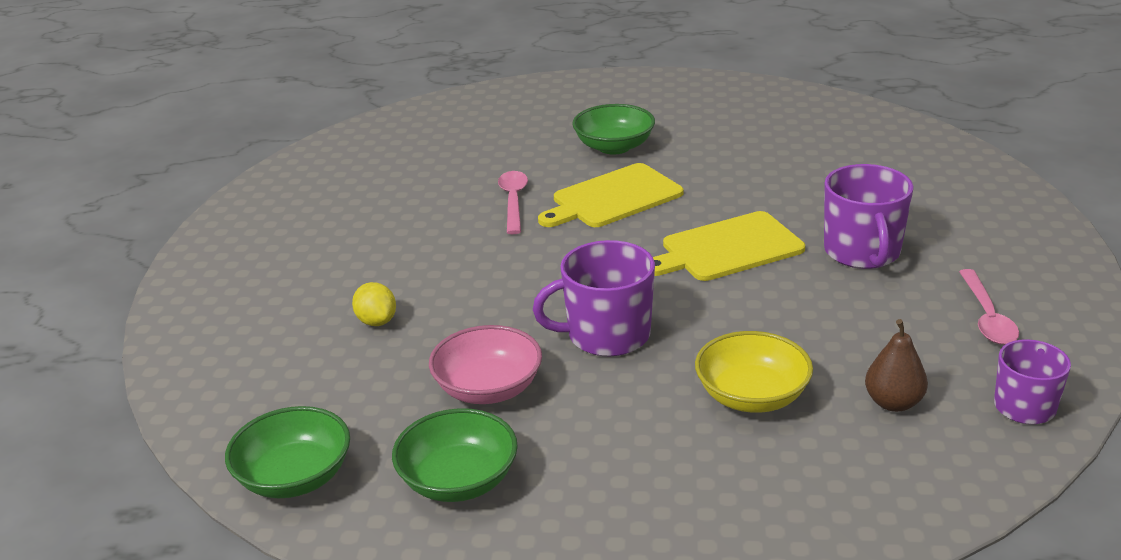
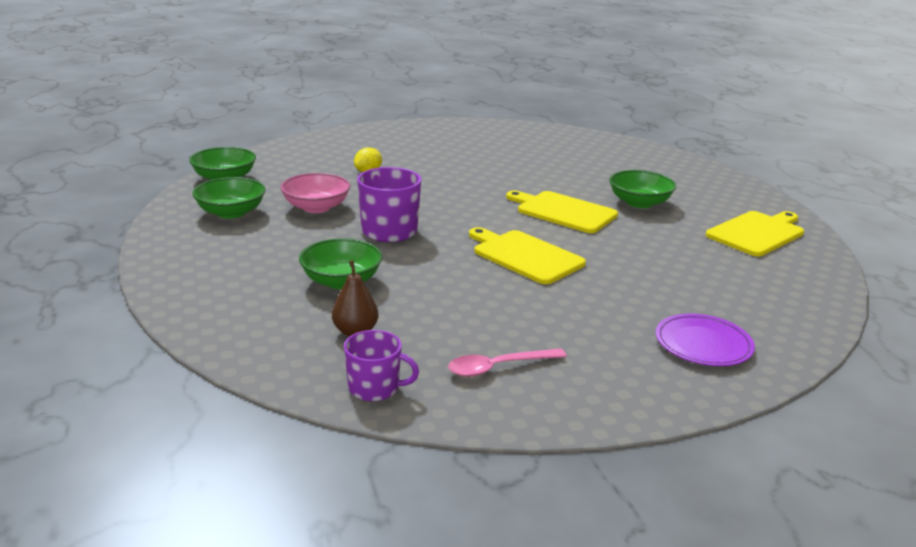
camera: 65 degrees right, 5 degrees down
pink spoon [498,171,528,234] -> none
yellow bowl [695,331,813,413] -> green bowl [299,238,382,289]
purple mug [824,164,913,269] -> none
none -> purple plate [655,314,755,366]
none -> yellow cutting board [706,211,804,256]

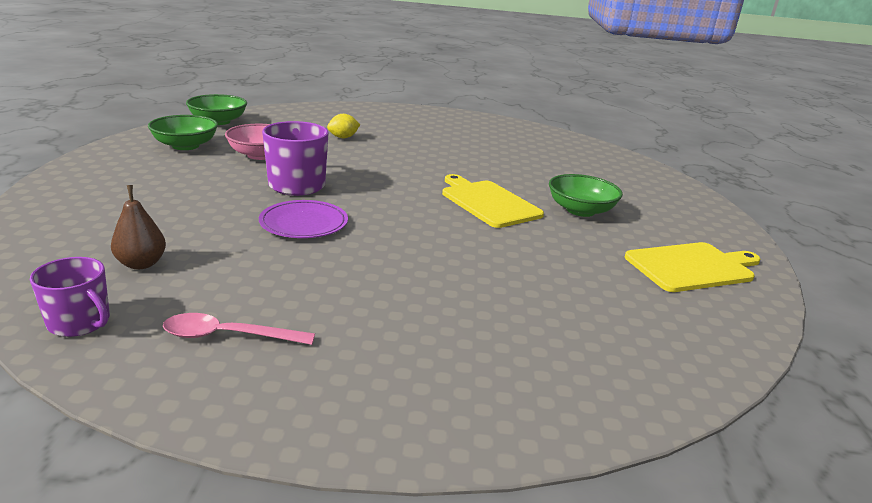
camera: 20 degrees right, 0 degrees up
green bowl [299,238,382,289] -> none
yellow cutting board [469,227,586,284] -> none
purple plate [655,314,755,366] -> purple plate moved to [259,200,348,238]

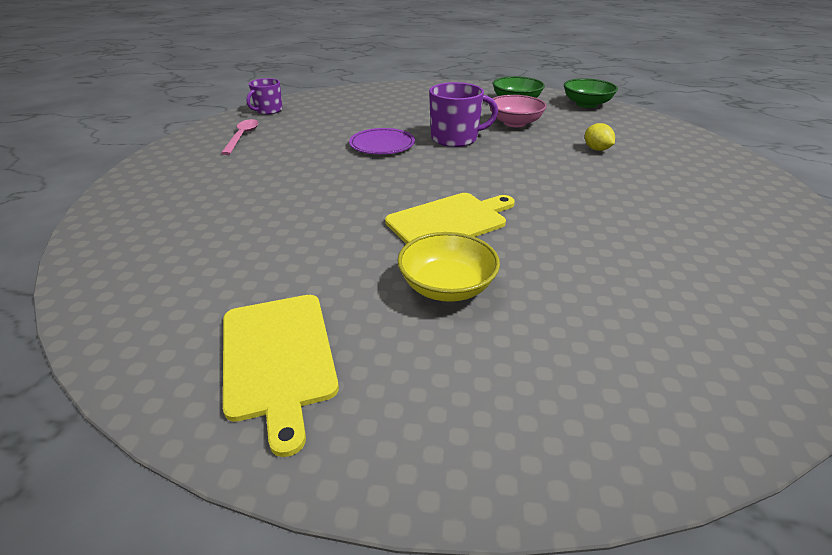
camera: 95 degrees right, 10 degrees up
brown pear [111,185,166,269] -> none
green bowl [549,174,623,217] -> yellow bowl [398,232,500,302]

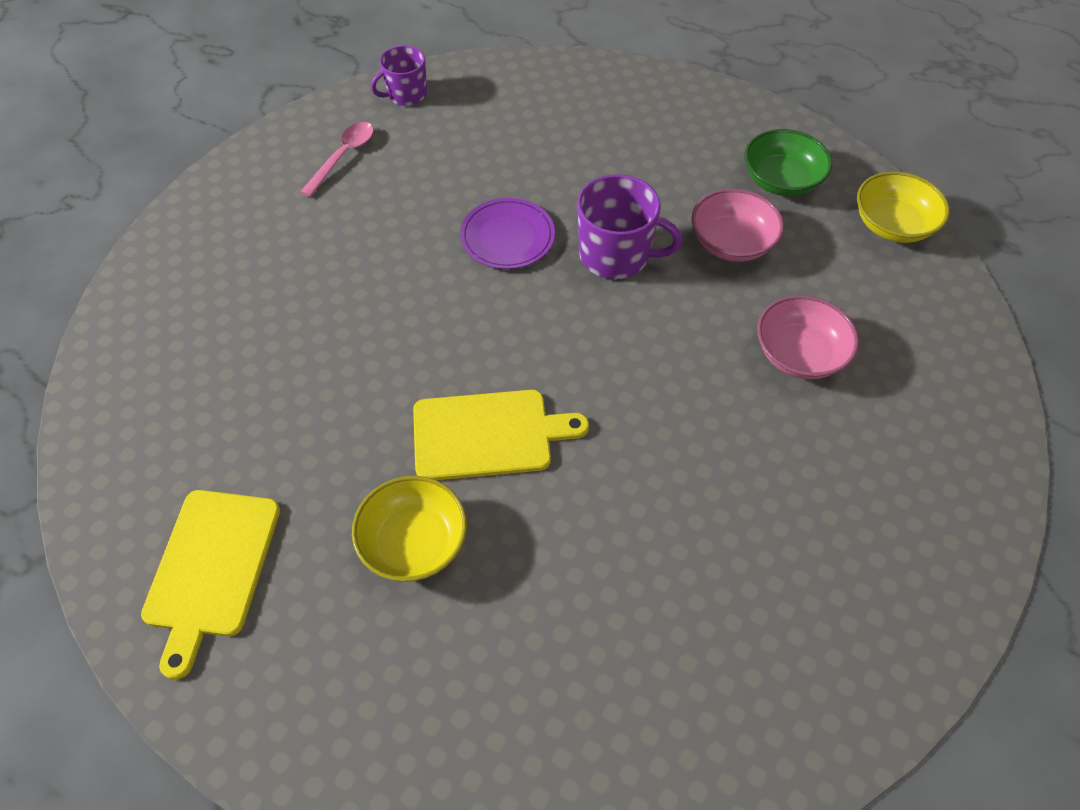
camera: 25 degrees right, 20 degrees up
green bowl [564,78,618,108] -> yellow bowl [857,171,949,243]
yellow lemon [585,123,615,151] -> pink bowl [757,295,859,379]

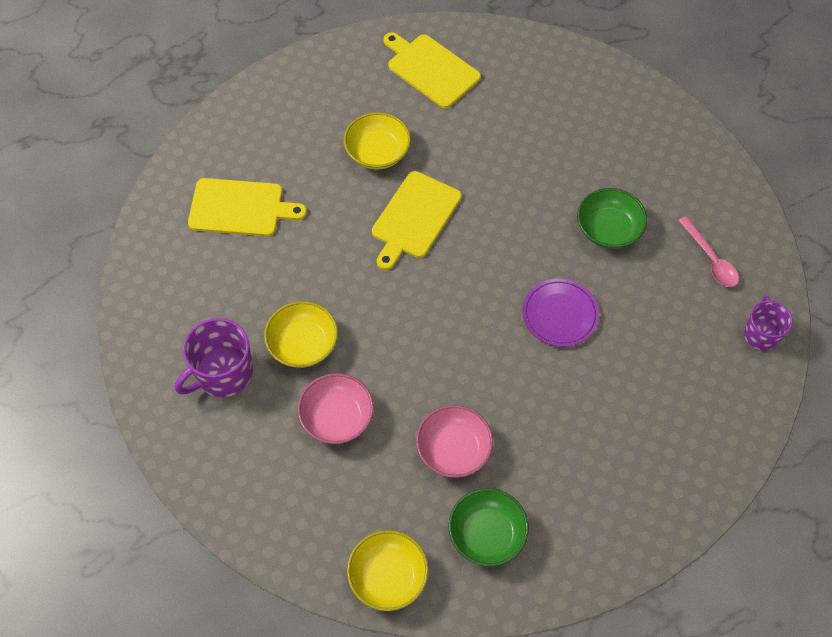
camera: 125 degrees right, 5 degrees up
purple mug [577,174,682,279] -> purple mug moved to [175,318,253,397]
none -> yellow cutting board [188,178,307,236]
none -> yellow bowl [264,301,338,368]
none -> green bowl [577,188,647,249]

